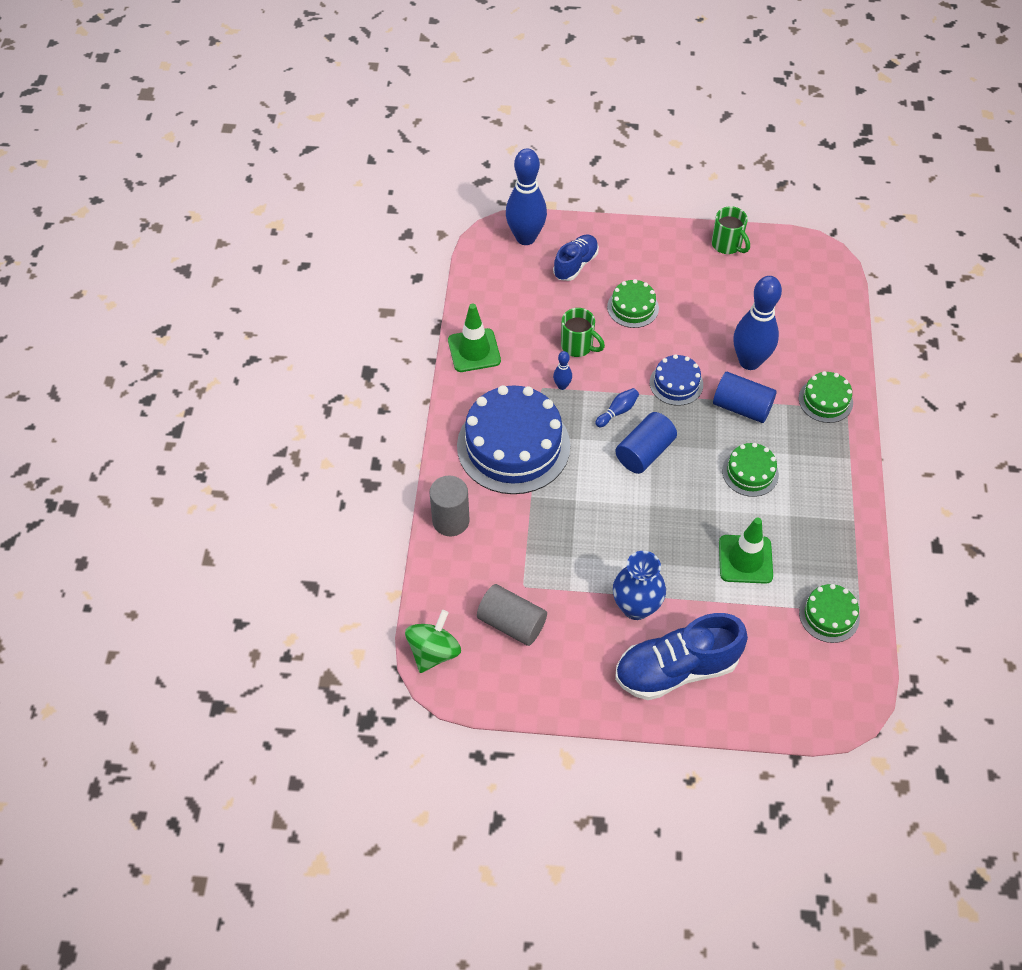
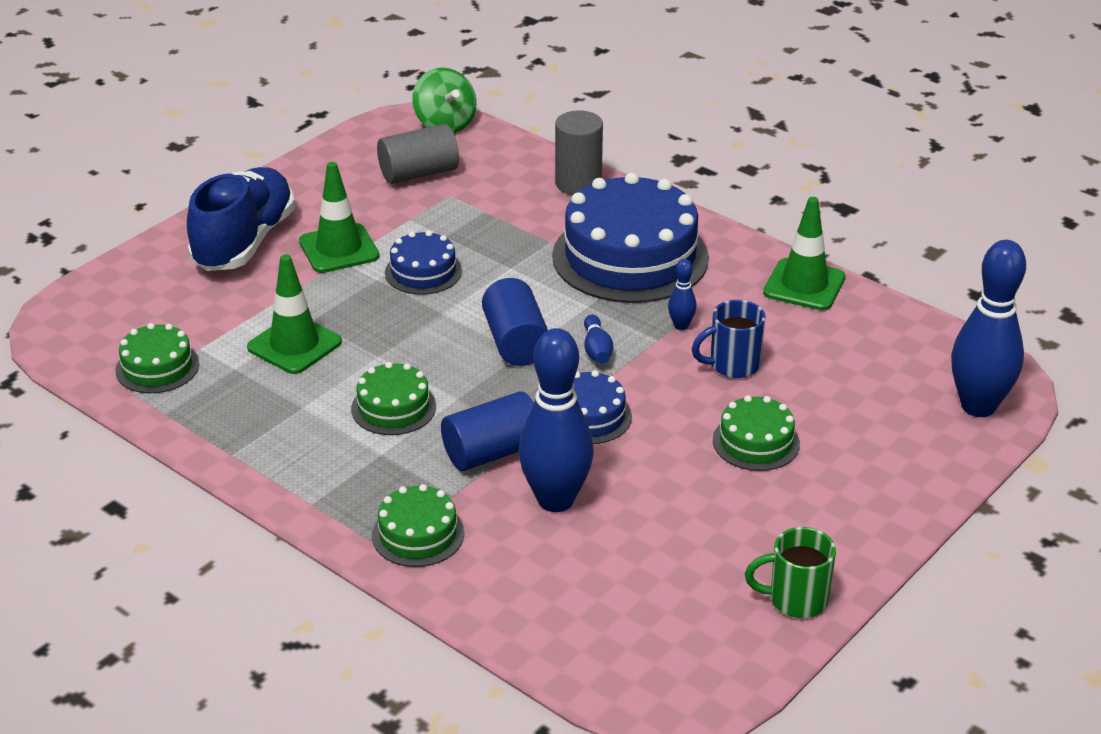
camera: 125 degrees right, 20 degrees down
blue shoe [553,235,599,281] -> none
green mug [561,308,605,357] -> blue mug [692,300,766,378]
blue vase [613,551,666,620] -> green traffic cone [299,162,379,273]
none -> blue cake [385,231,462,295]

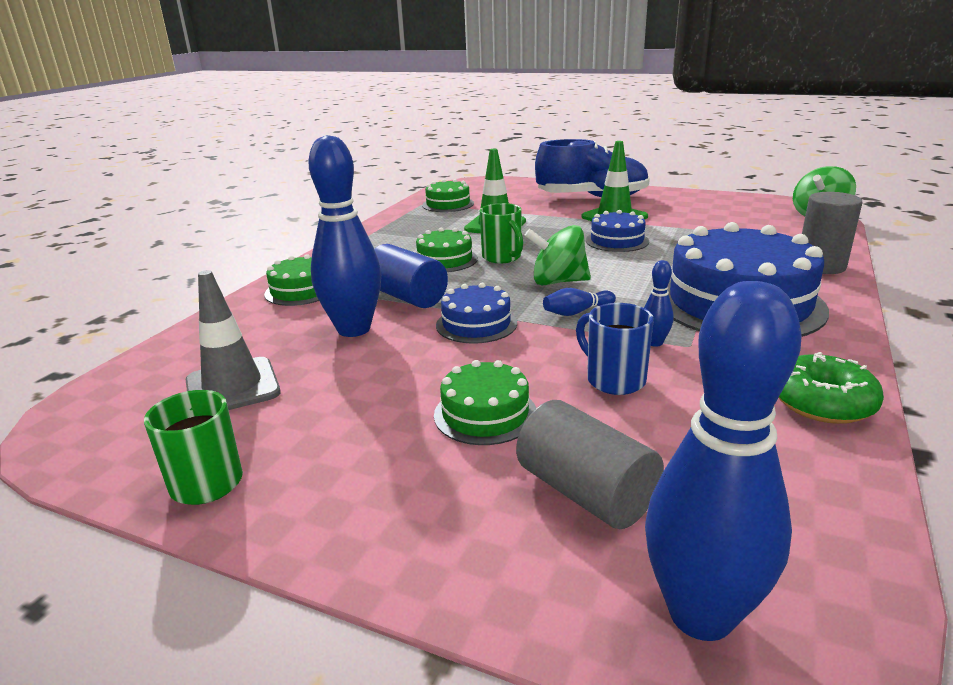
camera: 75 degrees right, 10 degrees down
grey cylinder [377,124,459,184] -> grey cylinder moved to [516,400,664,529]
blue cylinder [482,278,548,366] -> green spinning top [524,225,591,285]
green traffic cone [763,197,845,310] -> green donut [779,352,884,424]
none -> grey traffic cone [185,270,281,410]
none -> green mug [480,203,523,263]

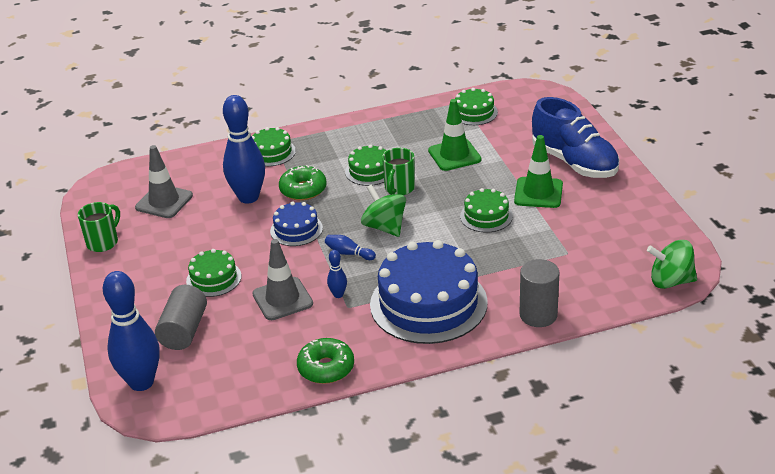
camera: 50 degrees right, 10 degrees up
blue cylinder [374,244,448,308] -> green donut [279,165,327,201]
blue mug [576,303,654,395] -> grey traffic cone [252,239,313,320]
blue cake [586,210,649,252] -> green cake [460,188,513,233]

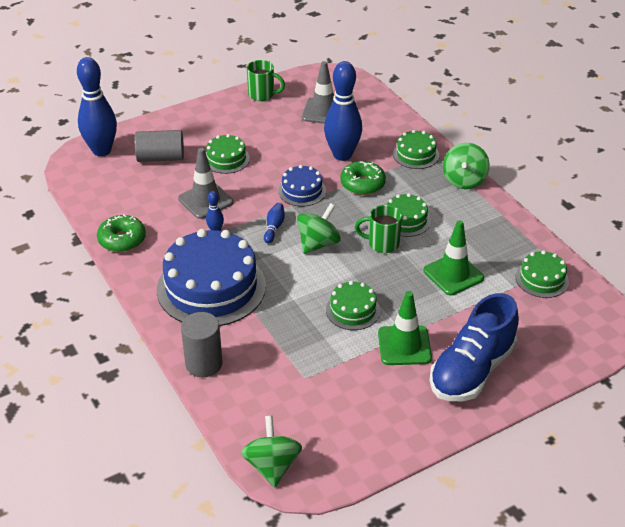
camera: 75 degrees right, 5 degrees up
none -> green spinning top [443,143,490,189]

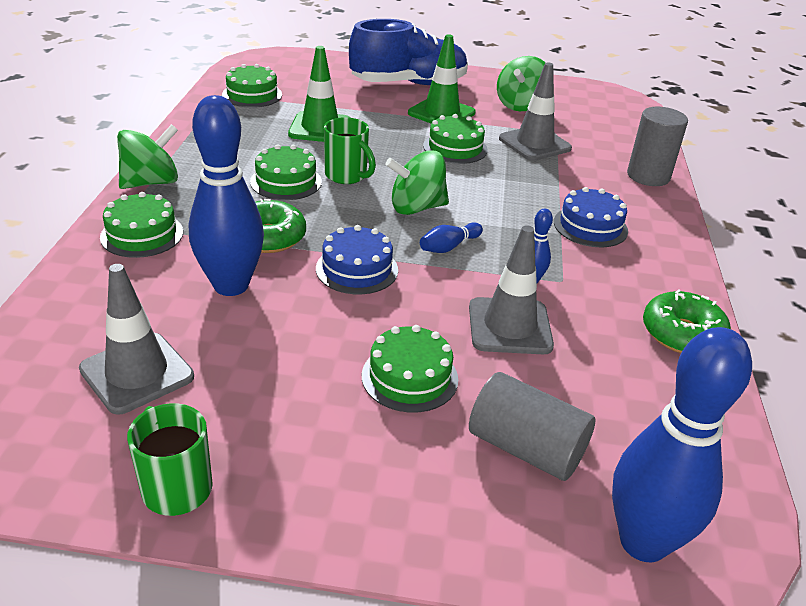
camera: 145 degrees left, 5 degrees down
blue cake [157,229,266,326] -> blue cake [554,187,628,247], size x0.49
green spinning top [241,415,302,487] -> green spinning top moved to [497,56,546,111]
none -> grey traffic cone [499,62,572,161]

